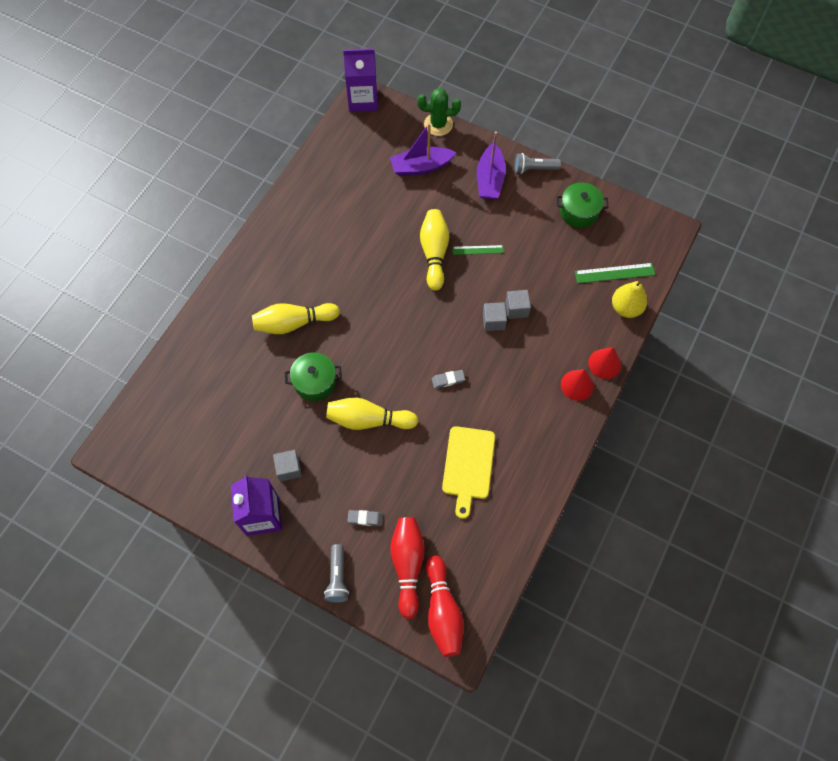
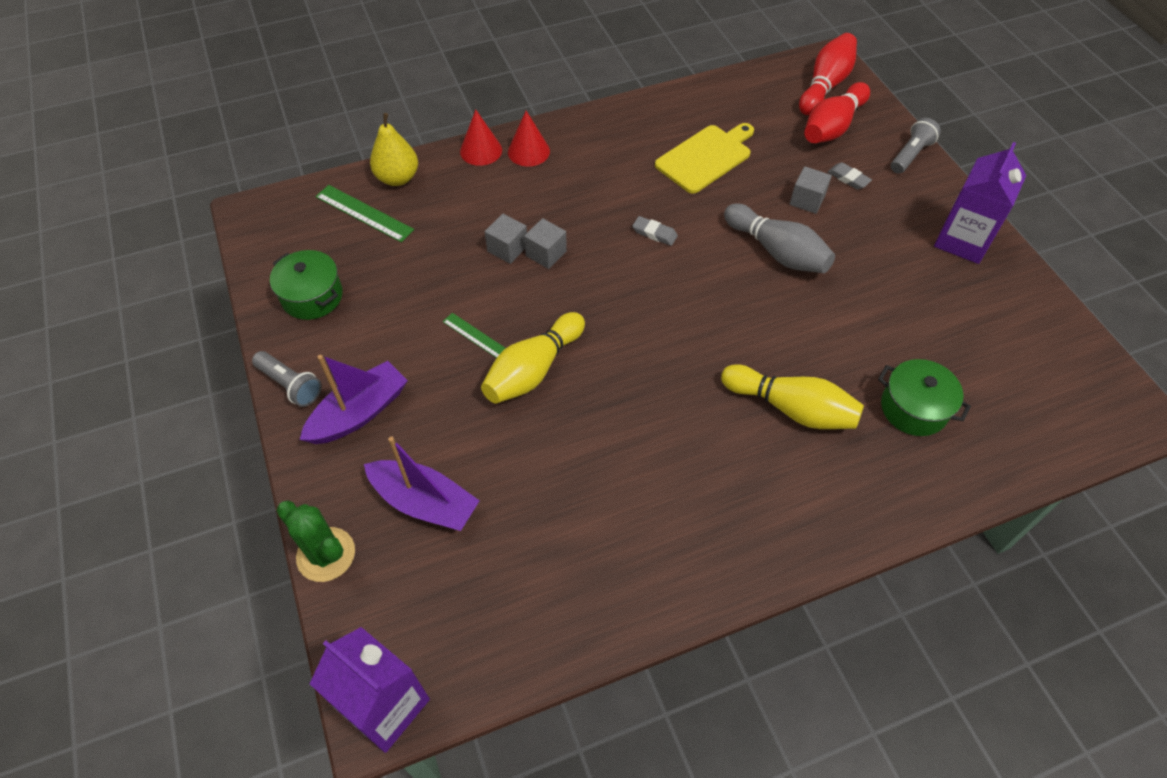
camera: 140 degrees left, 10 degrees down
grey cube [273,450,302,482] -> grey cube moved to [790,166,832,214]
green pot [285,352,342,401] -> green pot moved to [878,359,971,436]
yellow bowling pin [326,397,418,430] -> grey bowling pin [724,203,835,273]

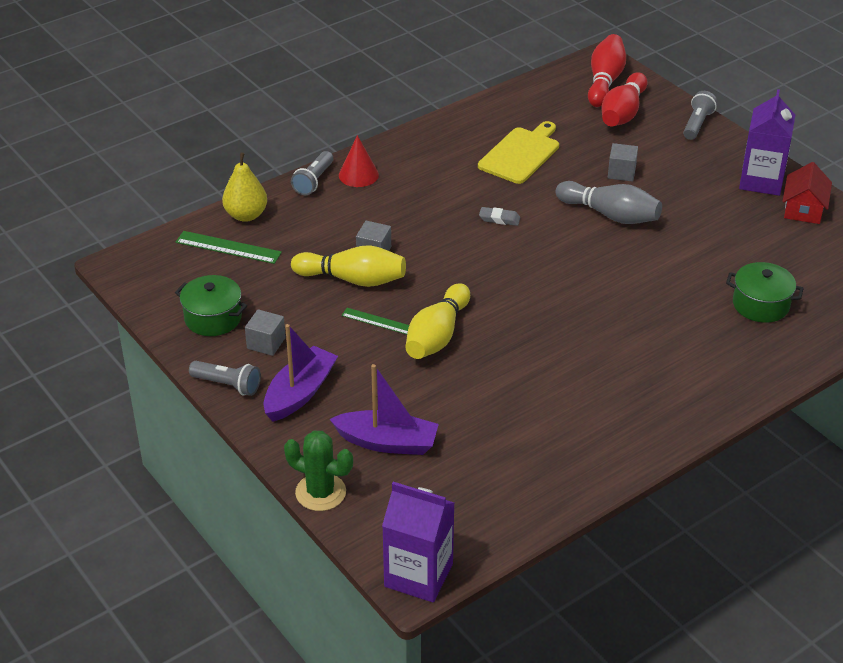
camera: 15 degrees left, 15 degrees down
red cone [460,110,502,166] -> grey flashlight [291,151,333,195]
grey cube [524,218,567,269] -> grey cube moved to [245,309,286,356]
yellow bowling pin [721,364,864,429] -> yellow bowling pin moved to [291,245,406,287]
grey eraser [828,162,872,190] -> none
none -> red house [783,162,832,224]

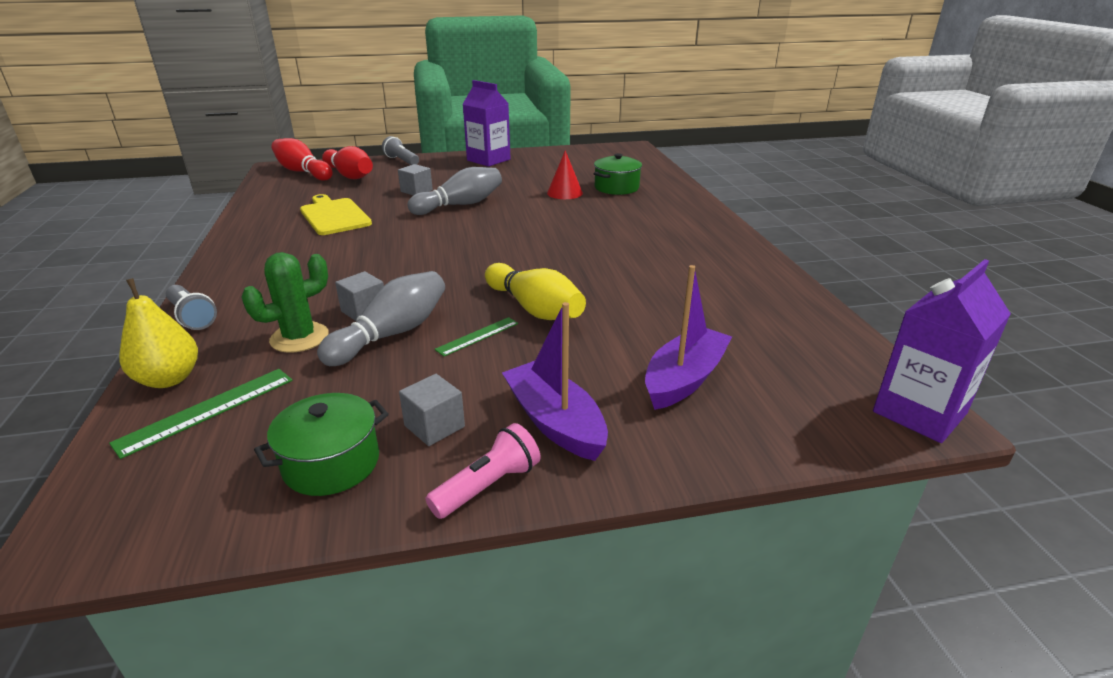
camera: 65 degrees left, 10 degrees down
grey flashlight [189,361,261,396] -> pink flashlight [426,423,541,519]
green cactus [284,431,353,511] -> green cactus moved to [241,252,329,353]
yellow bowling pin [291,245,406,287] -> grey bowling pin [317,271,445,366]
red cone [339,135,379,187] -> red cone moved to [547,150,583,199]
grey eraser [479,207,520,226] -> none
red house [783,162,832,224] -> none

